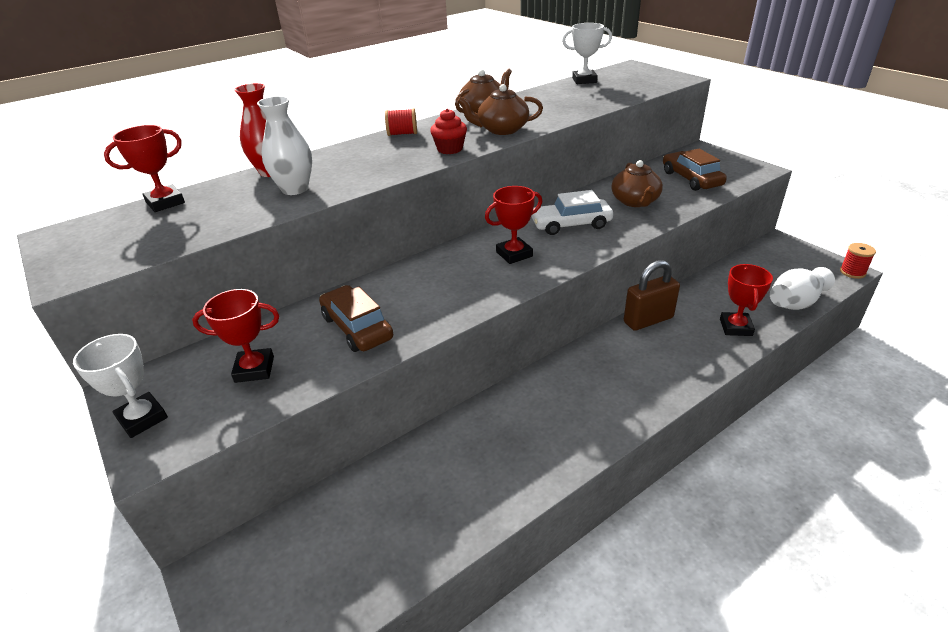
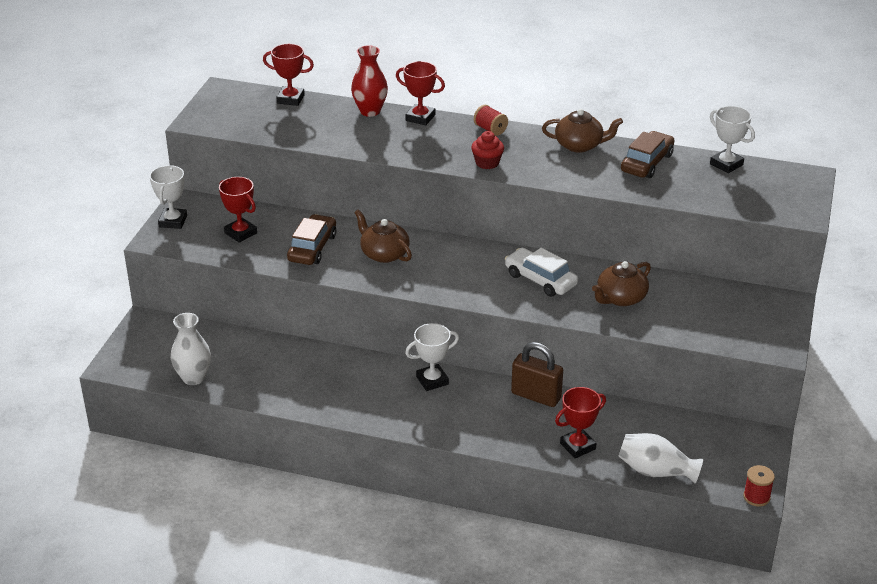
camera: 50 degrees right, 0 degrees up
white vase [257,96,312,195] -> white vase moved to [171,313,211,385]
brown teapot [457,84,543,135] -> brown teapot moved to [354,209,412,263]
red trophy [485,186,542,264] -> red trophy moved to [396,61,445,125]
brown car [663,149,727,191] -> brown car moved to [621,131,675,178]
none -> white trophy [405,323,459,391]

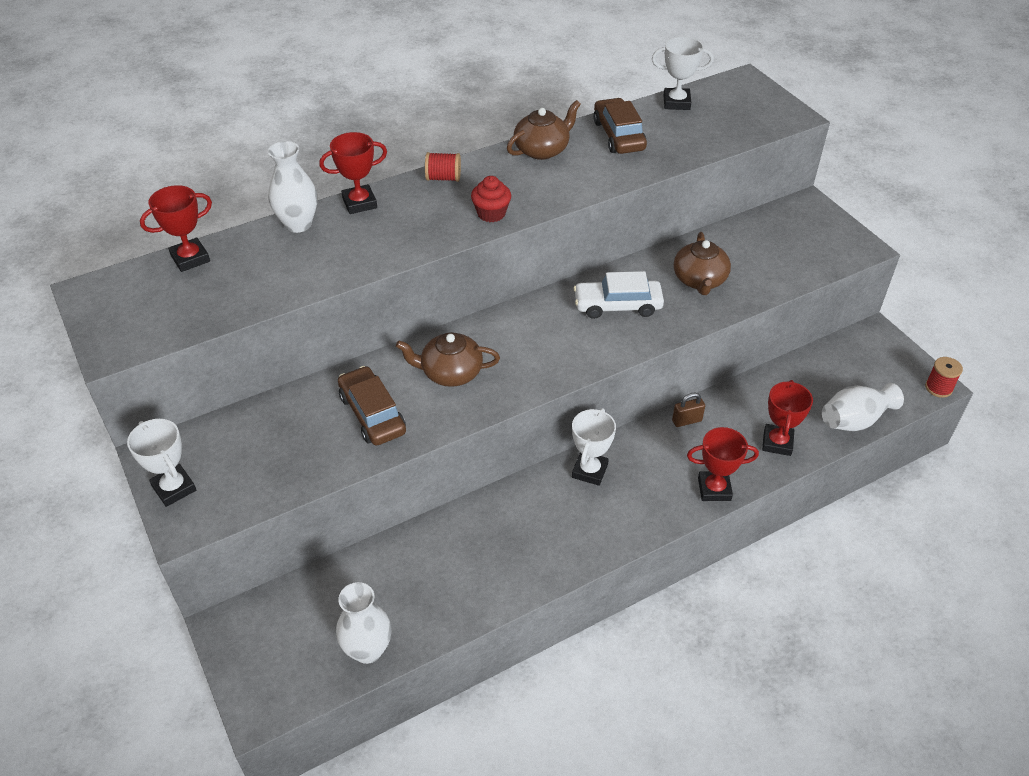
camera: 45 degrees left, 10 degrees up
red trophy [219,177,257,243] -> red trophy moved to [687,427,759,501]
red vase [351,45,388,117] -> white vase [268,141,317,233]
brown padlock [511,342,563,407] -> brown padlock [672,393,705,427], size x0.54

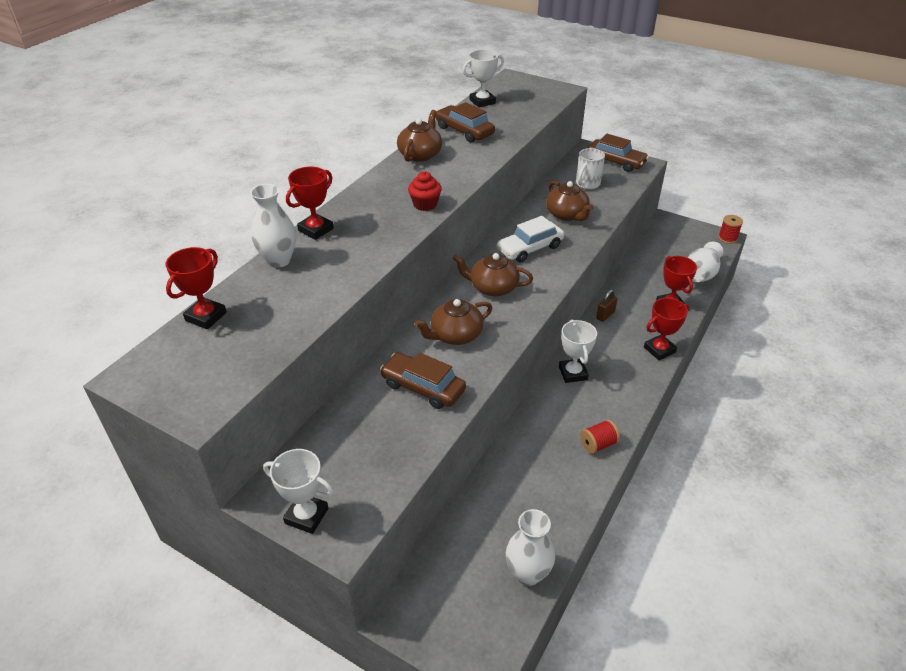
camera: 30 degrees left, 5 degrees down
red spool [425,152,461,182] -> red spool moved to [580,420,620,454]
none -> brown teapot [453,253,533,296]
none -> white mug [576,148,605,189]
none -> brown car [588,134,649,172]

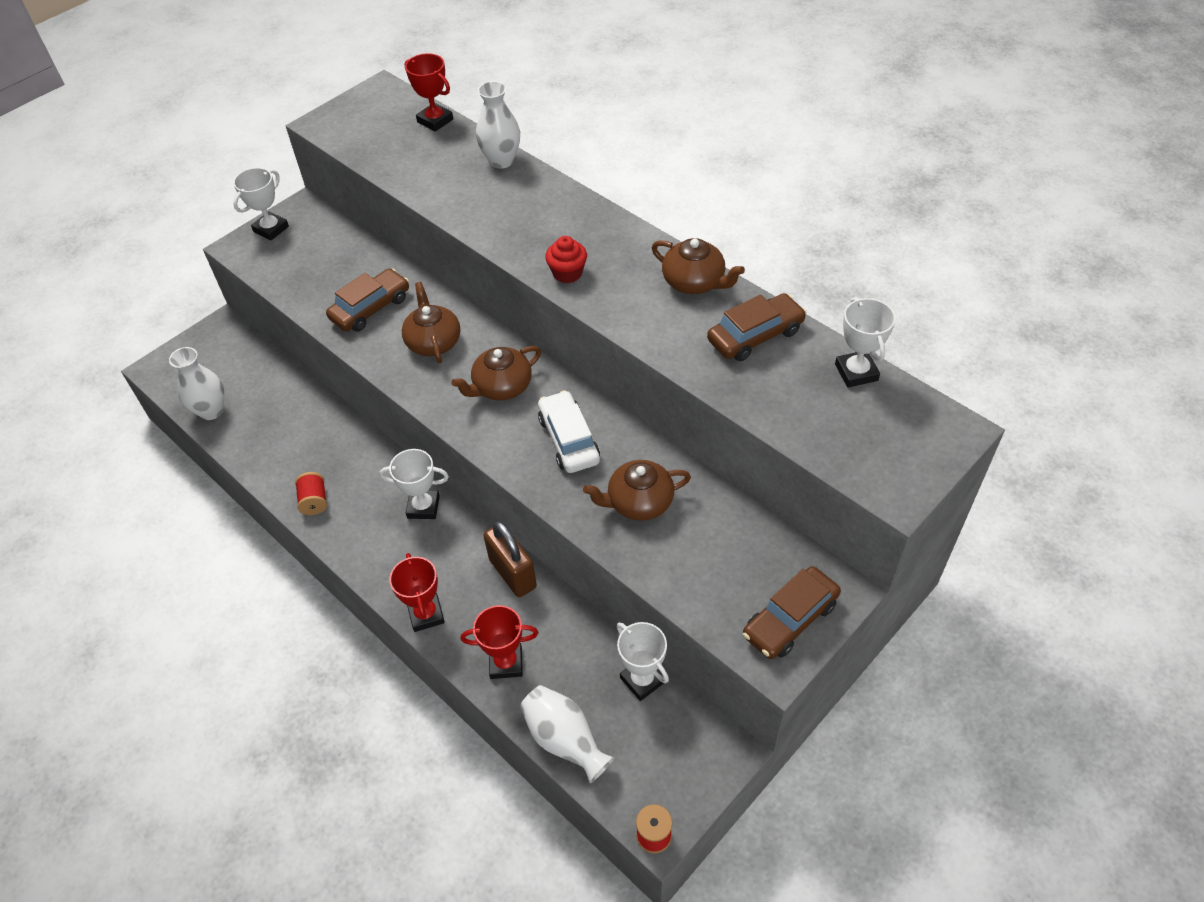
camera: 105 degrees right, 10 degrees up
red trophy [286,167,334,240] -> none
brown teapot [453,253,533,296] -> brown teapot turned 150 degrees counterclockwise [451,346,541,401]
white mug [576,148,605,189] -> none
brown padlock [596,290,618,322] -> brown padlock [483,521,537,597], size x1.86
none -> white trophy [617,622,669,701]

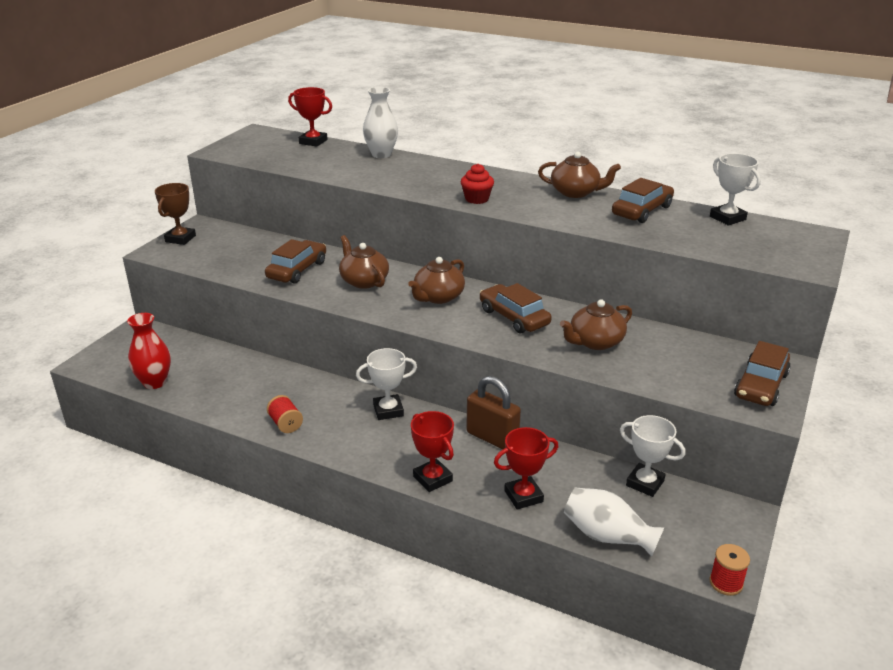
camera: 20 degrees left, 20 degrees down
white vase [169,347,224,420] -> red vase [127,313,171,389]
white trophy [233,168,289,241] -> brown trophy [155,183,196,245]
white car [538,390,600,473] -> brown car [480,283,552,333]

